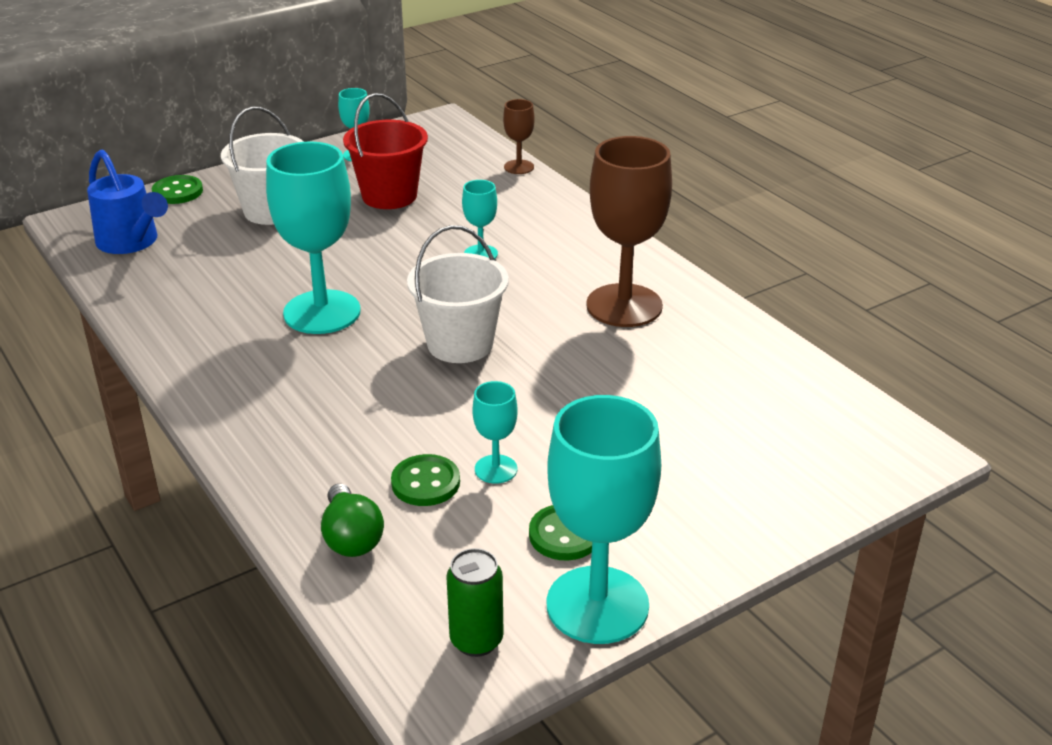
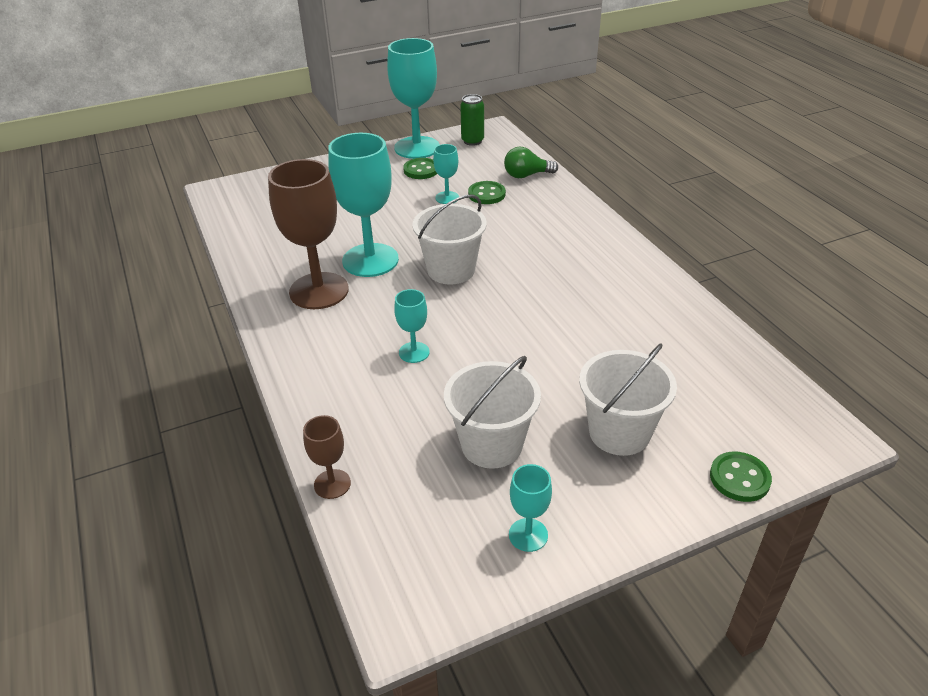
camera: 170 degrees left, 5 degrees up
blue watering can [87,150,168,254] -> none
turquoise goblet [266,142,361,334] -> turquoise goblet moved to [328,133,399,277]
green light bulb [321,484,384,557] -> green light bulb turned 90 degrees counterclockwise [504,146,558,178]
red bucket [343,93,428,209] -> white bucket [444,356,541,469]

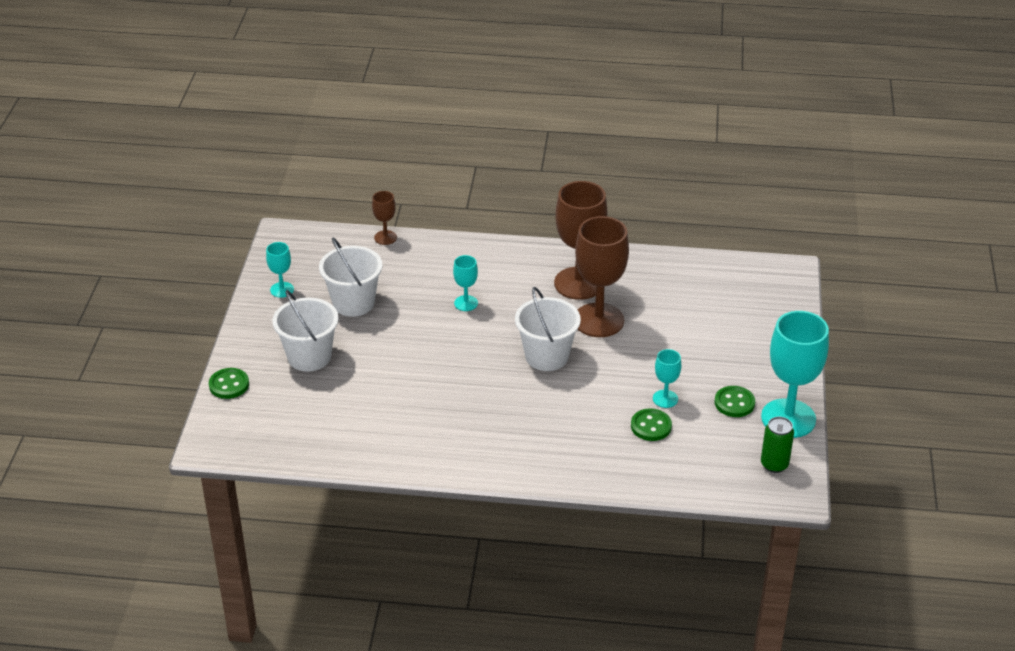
camera: 120 degrees right, 0 degrees up
turquoise goblet [328,133,399,277] -> brown goblet [575,216,629,337]
green light bulb [504,146,558,178] -> none

